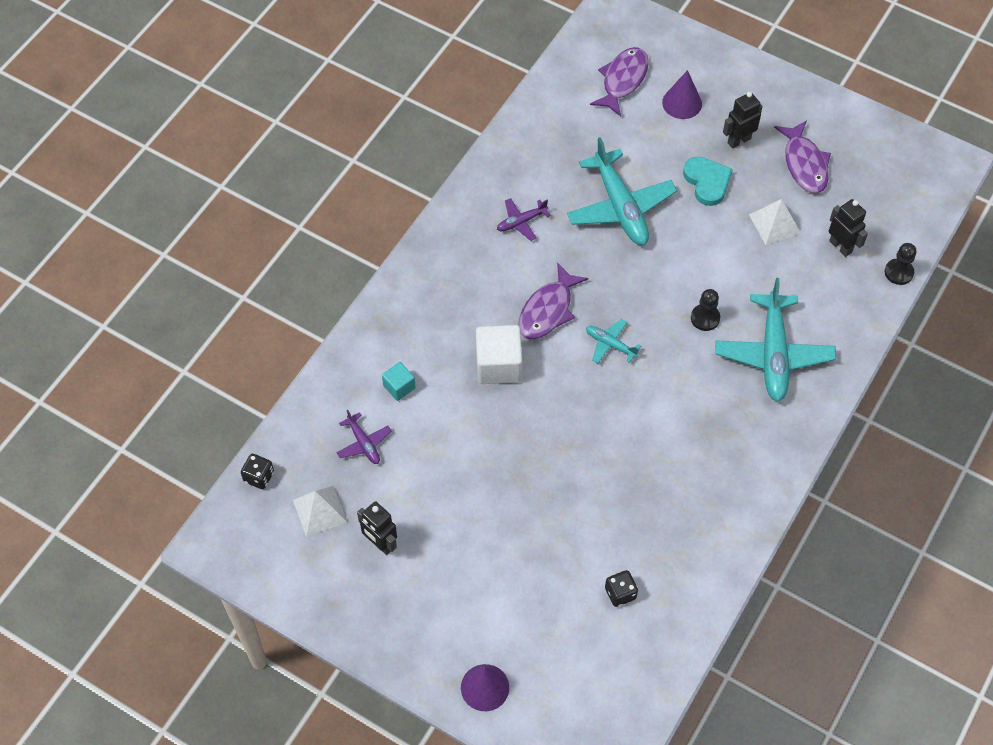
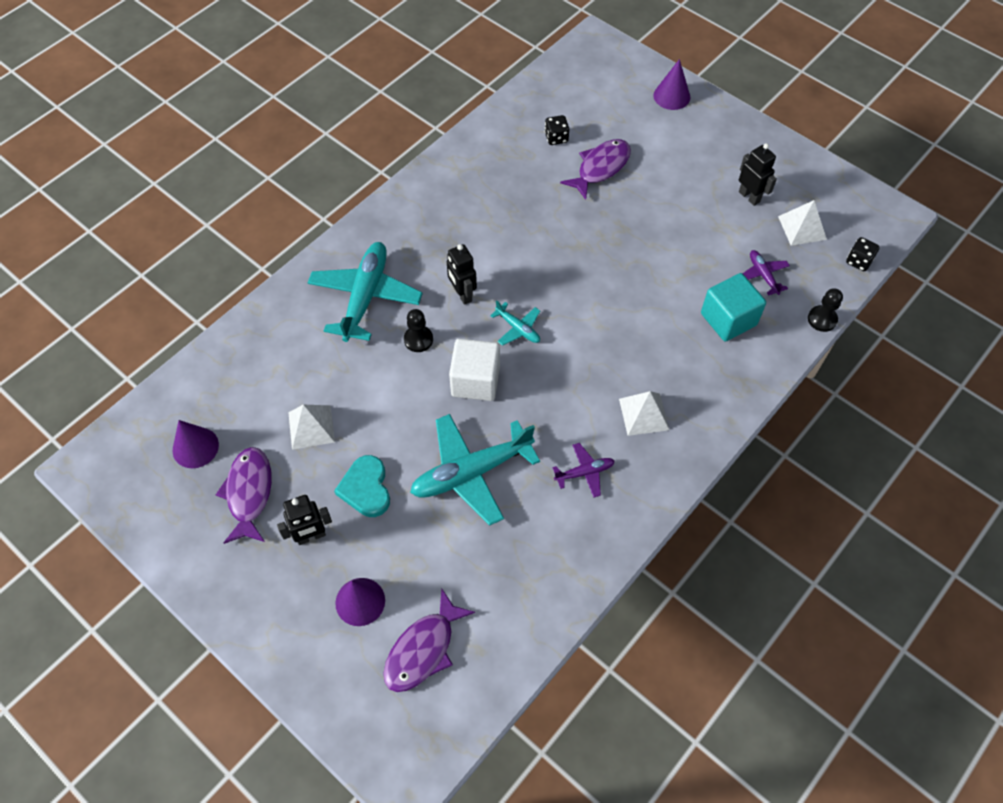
camera: 170 degrees left, 0 degrees up
turquoise cube [382,362,415,401] -> turquoise cube [701,273,766,341], size x1.82
white cube [476,325,522,384] -> white cube moved to [449,338,500,401]
purple fish [519,262,588,340] -> purple fish moved to [560,139,631,200]
turquoise plane [567,137,677,245] -> turquoise plane turned 105 degrees counterclockwise [410,414,540,526]
black robot [829,199,868,257] -> black robot moved to [447,244,477,305]
black pawn [885,243,916,285] -> black pawn moved to [808,288,843,332]
none -> purple cone [173,420,219,468]
none -> white pyramid [619,391,669,436]

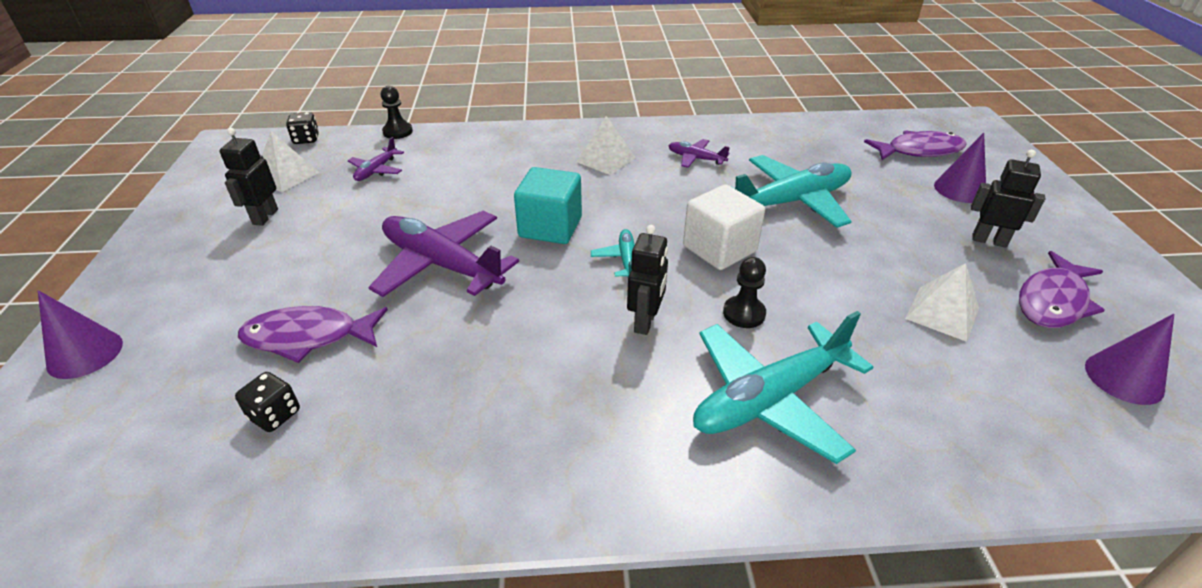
camera: 135 degrees left, 20 degrees down
turquoise heart [334,455,390,517] -> none
turquoise plane [410,414,540,526] -> turquoise plane turned 45 degrees counterclockwise [734,155,852,228]
turquoise cube [701,273,766,341] -> turquoise cube moved to [514,167,582,244]
none -> purple plane [368,211,519,297]

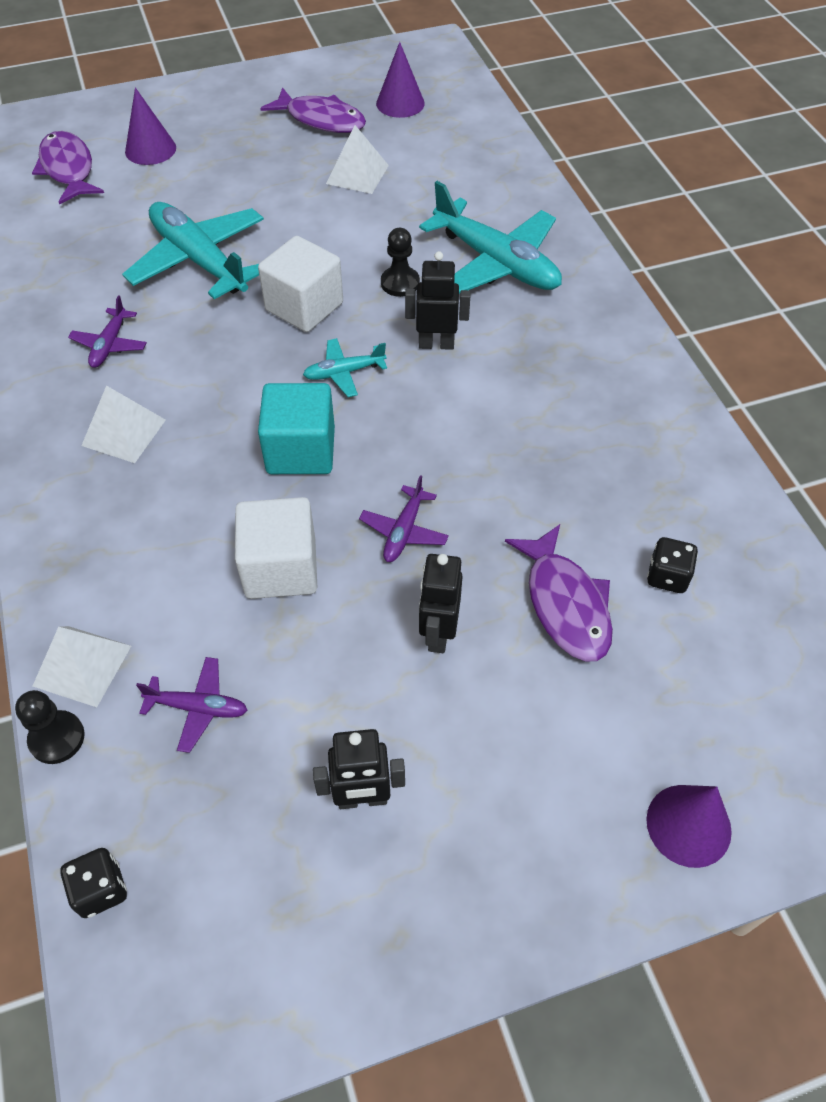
camera: 105 degrees left, 15 degrees up
white pyramid [262,131,320,192] -> white pyramid moved to [33,626,131,707]
purple plane [368,211,519,297] -> purple plane [359,475,449,562], size x0.48
black robot [971,150,1045,248] -> black robot moved to [419,554,463,653]
none -> white cube [235,497,317,599]

